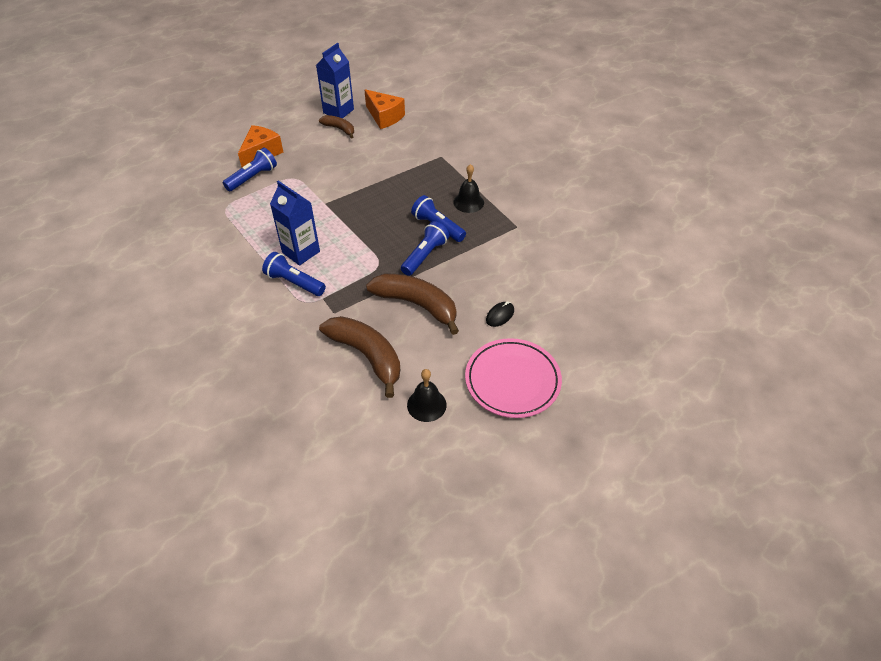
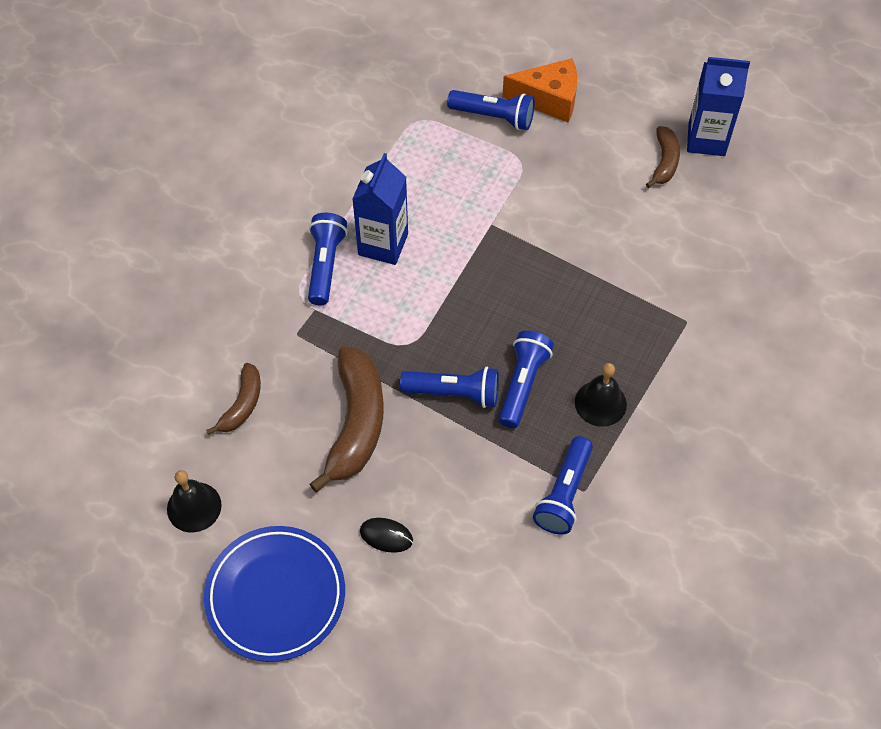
camera: 65 degrees right, 10 degrees up
brown banana [319,316,400,398] -> brown banana [206,363,261,435], size x0.54
orange cheese [364,89,405,129] -> none
pink plate [465,338,562,418] -> blue plate [204,526,345,662]
none -> blue flashlight [533,436,593,535]

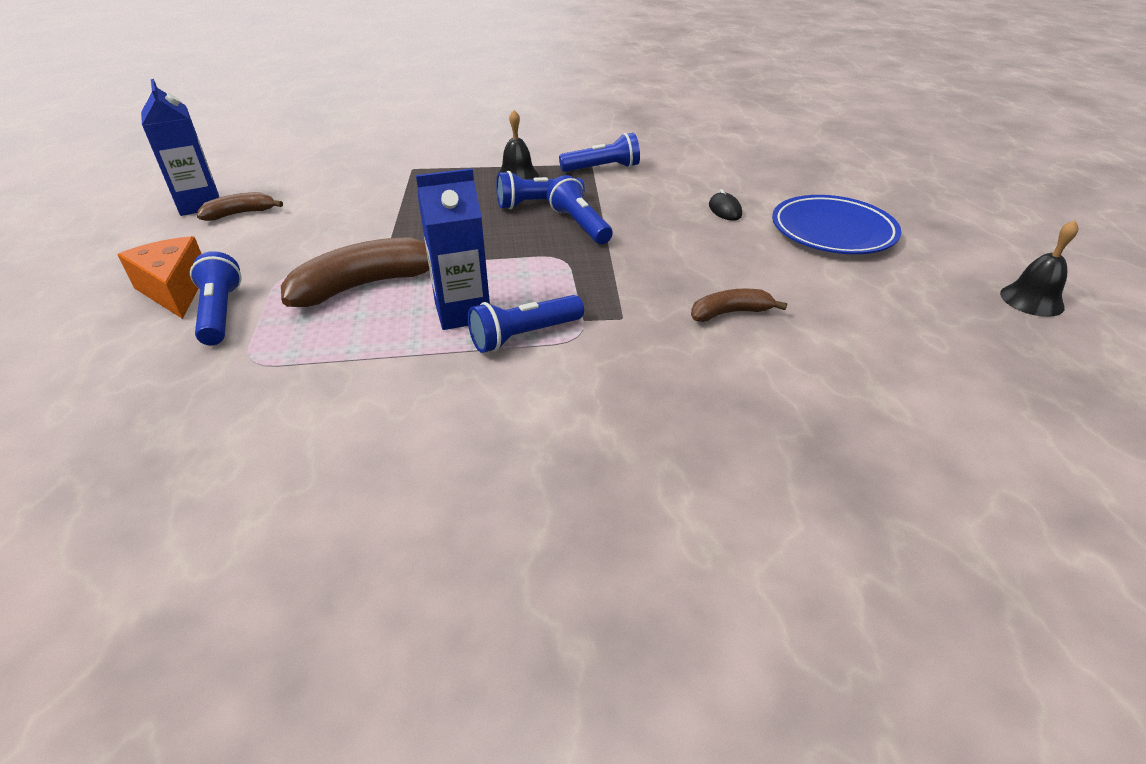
camera: 125 degrees left, 20 degrees down
black bell [167,470,222,533] -> black bell moved to [1000,220,1078,317]
brown banana [309,346,384,492] -> brown banana moved to [281,237,429,307]

